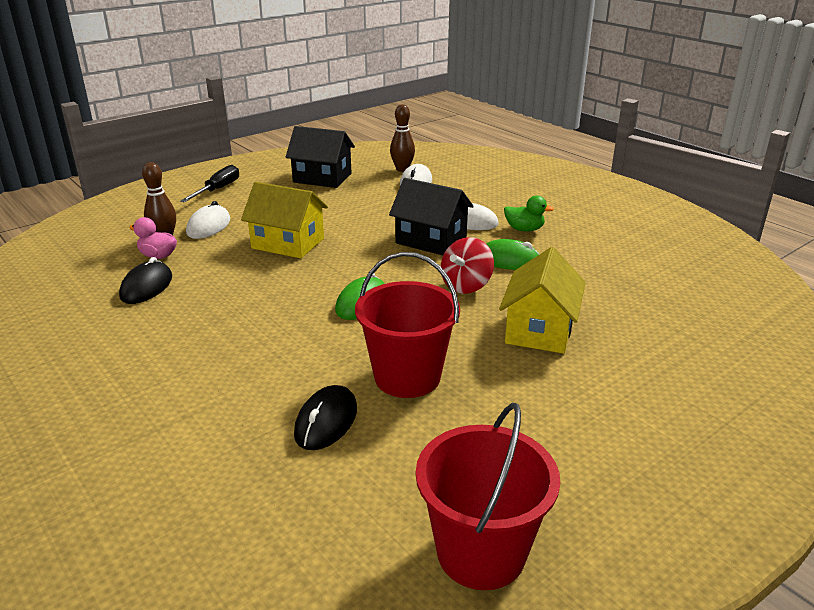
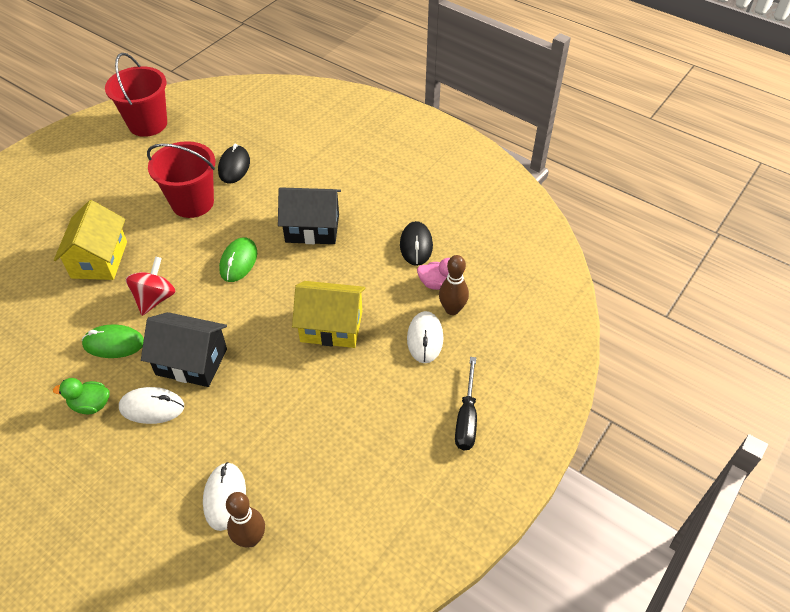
camera: 165 degrees right, 20 degrees up
black house [286,126,355,188] -> black house moved to [278,187,341,244]

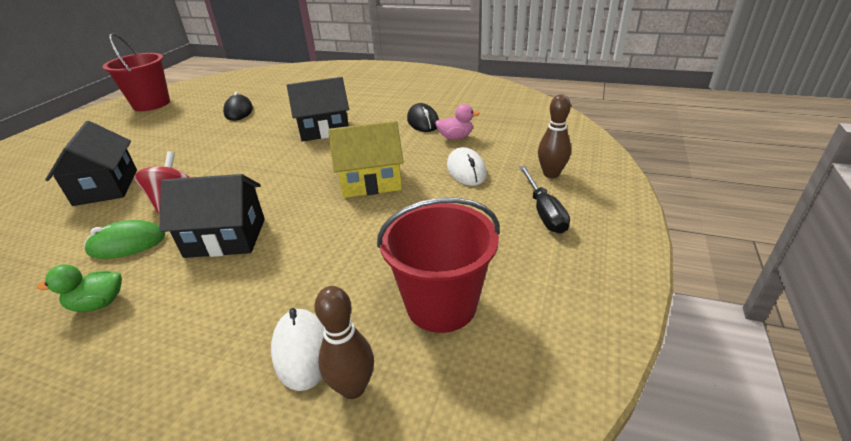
camera: 15 degrees left, 15 degrees down
yellow house [54,200,127,280] -> black house [45,121,137,206]
white mouse [119,387,184,424] -> none
red bucket [147,141,215,218] -> red bucket moved to [377,197,500,333]
green mouse [219,237,257,282] -> none
brown bowling pin [439,255,469,315] -> brown bowling pin moved to [538,94,571,178]

